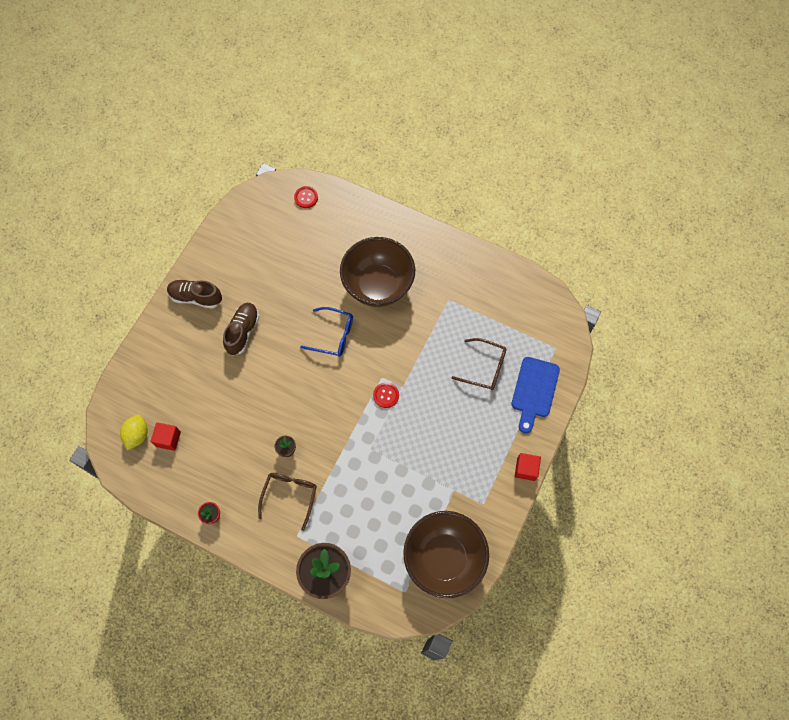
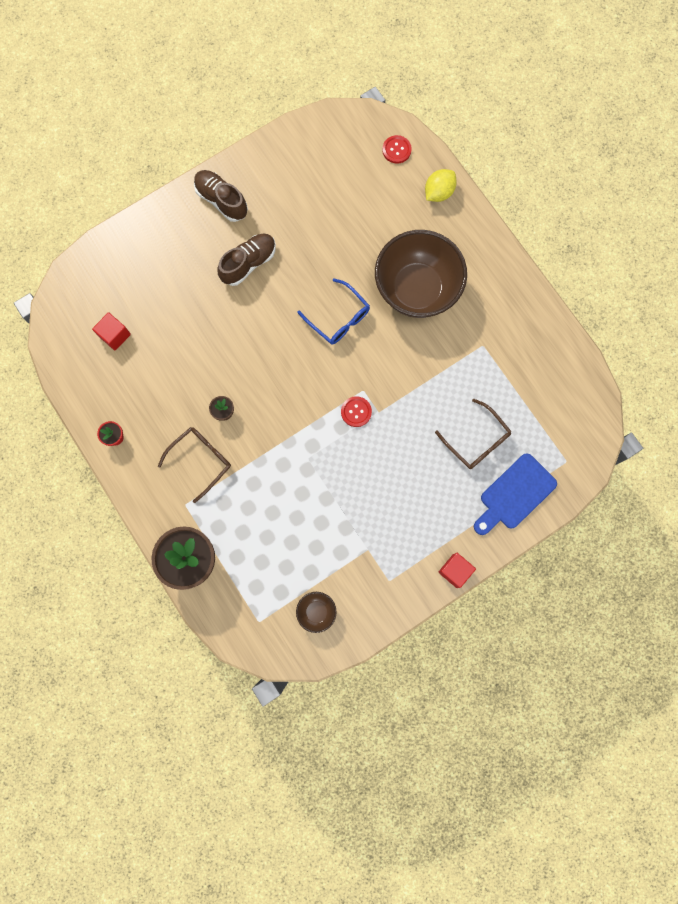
camera: 30 degrees right, 10 degrees up
yellow lemon [120,415,148,450] -> yellow lemon moved to [425,169,457,202]
brown bowl [403,511,489,598] -> brown bowl [296,592,336,633], size x0.42

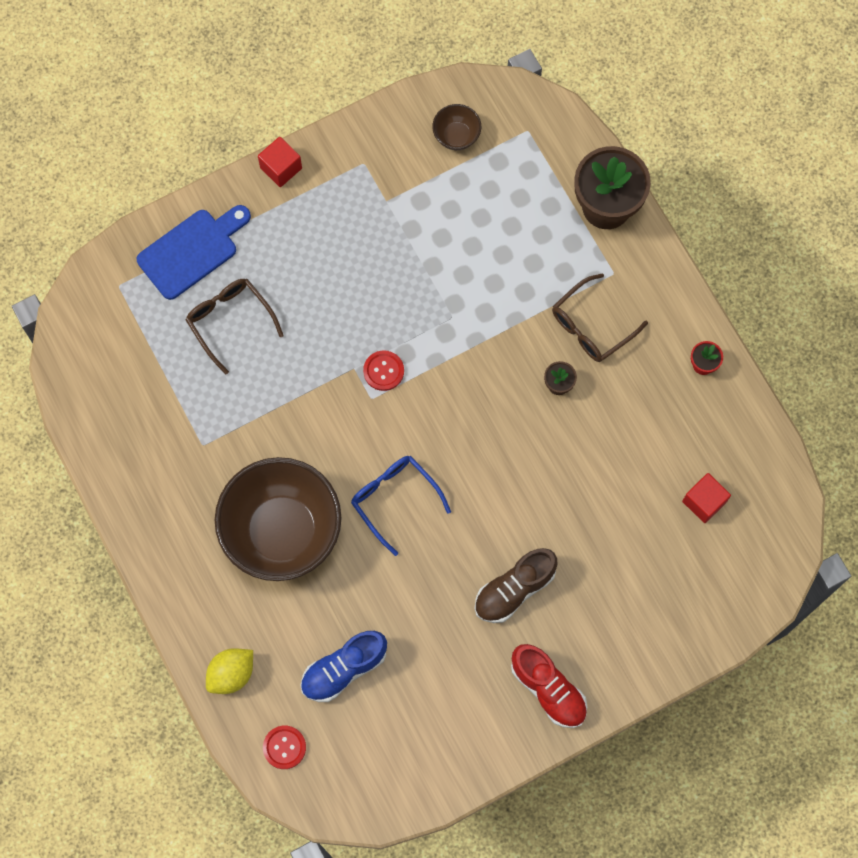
camera: 175 degrees left, 5 degrees down
brown shoe [194,170,248,222] -> red shoe [511,644,587,728]
none -> blue shoe [301,631,387,702]

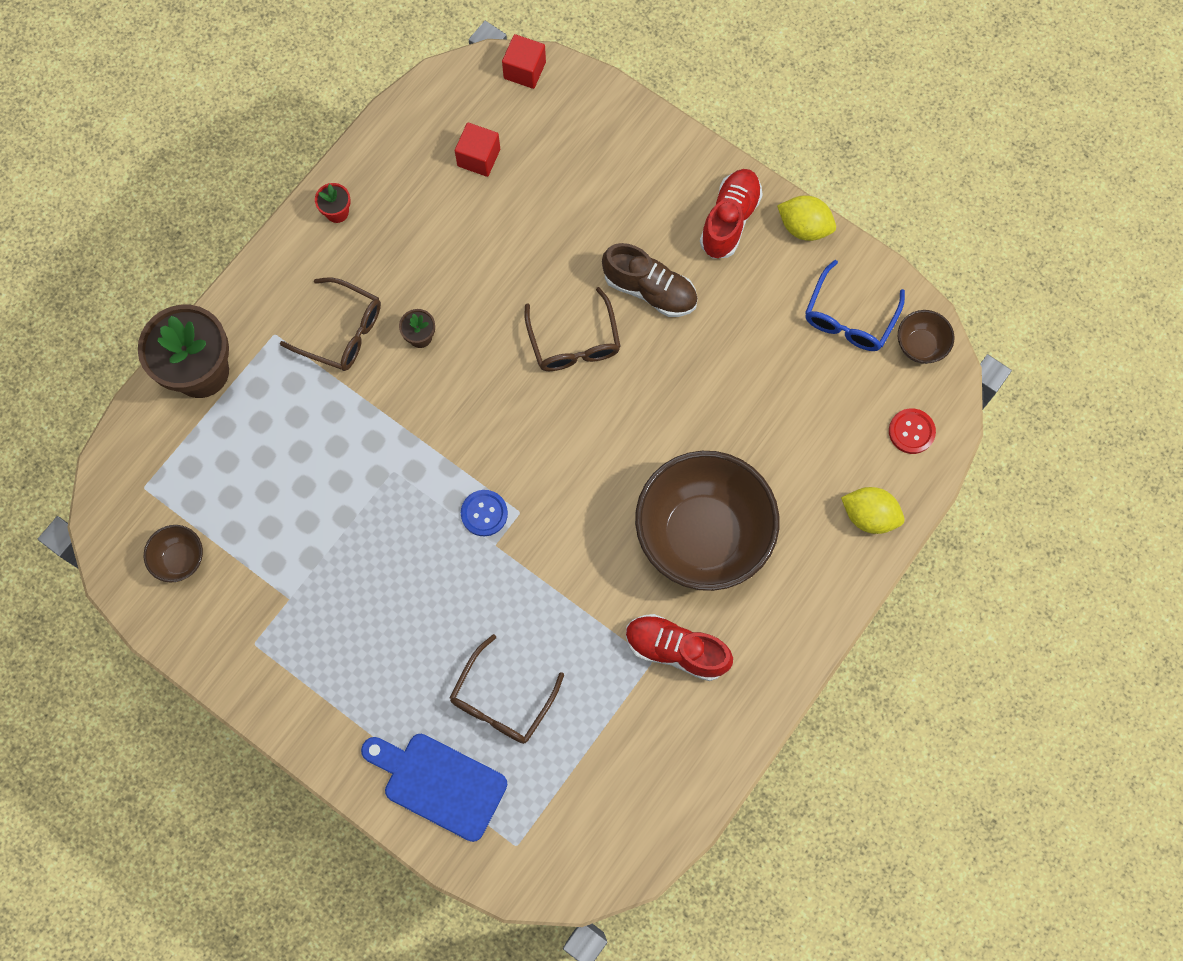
camera: 115 degrees left, 0 degrees up
red cube [258,137,302,187] -> red cube moved to [502,34,546,89]
blue shoe [301,631,387,702] -> none
blue glasses [351,456,451,556] -> blue glasses moved to [805,260,905,351]
red button [363,350,404,391] -> blue button [461,490,508,536]
none -> brown glasses [524,287,621,371]
none -> red shoe [626,614,733,681]
none -> yellow lemon [777,195,836,241]
none -> brown bowl [898,310,954,364]

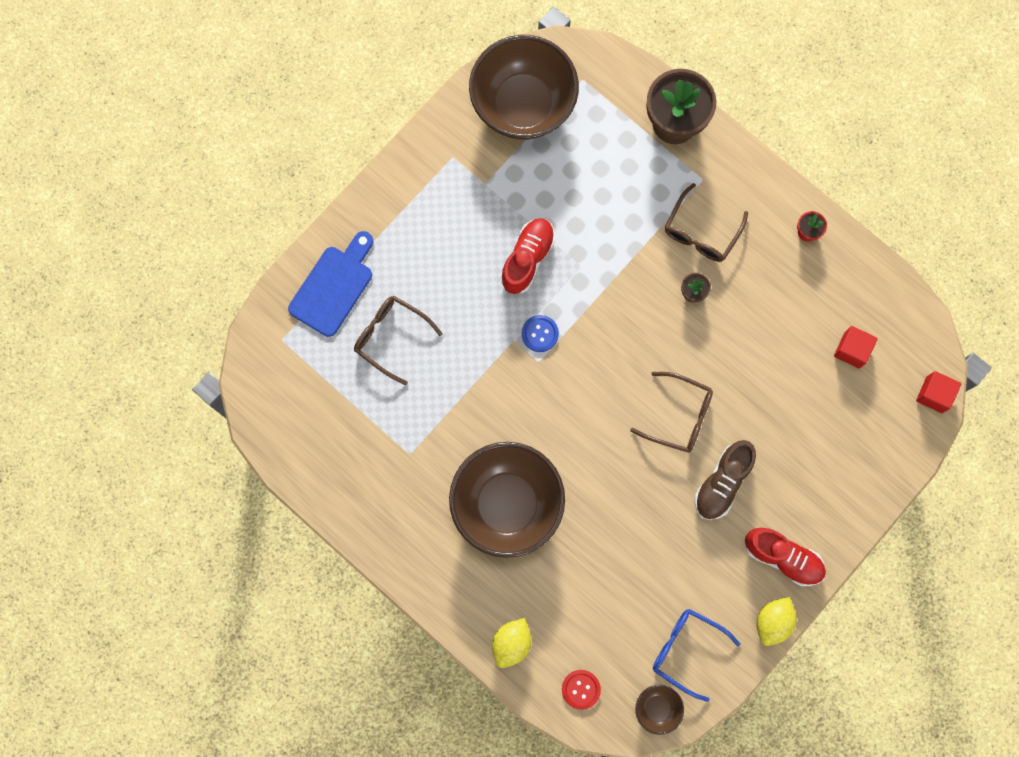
camera: 95 degrees right, 5 degrees up
brown bowl [144,525,203,583] -> brown bowl [469,35,579,140], size x2.39
brown glasses [524,287,621,371] -> brown glasses turned 150 degrees counterclockwise [630,372,713,453]
red shoe [626,614,733,681] -> red shoe moved to [500,218,555,294]

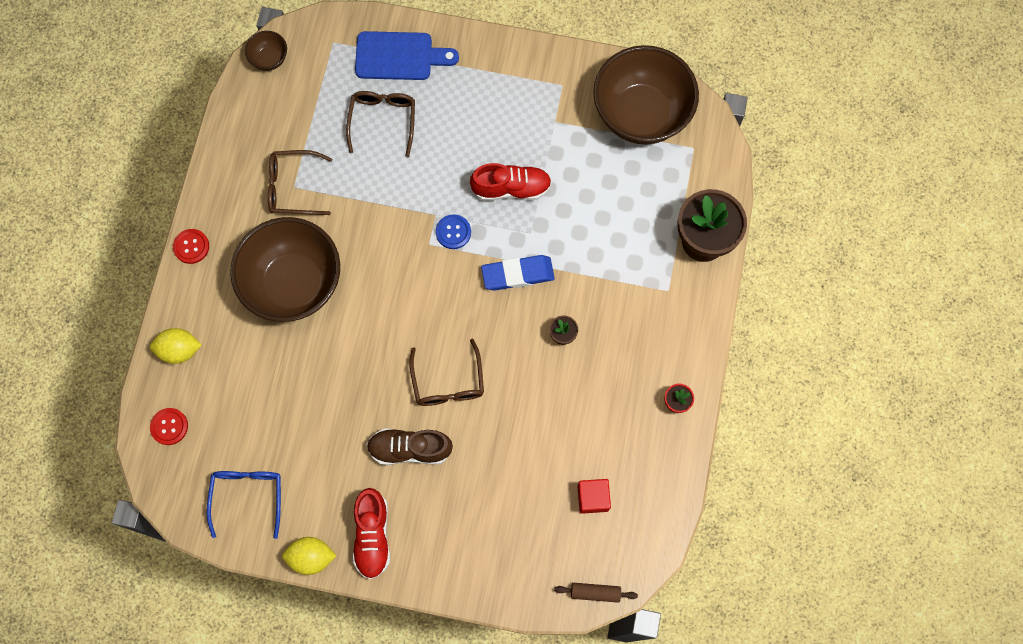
camera: 60 degrees right, 5 degrees down
brown bowl [635,685,684,735] -> brown bowl moved to [245,31,287,71]
brown glasses [665,183,748,262] -> brown glasses moved to [268,150,332,215]
red cube [916,371,961,413] -> brown rolling pin [554,583,638,603]
none -> red button [173,229,209,264]
none -> blue eraser [481,255,555,291]

